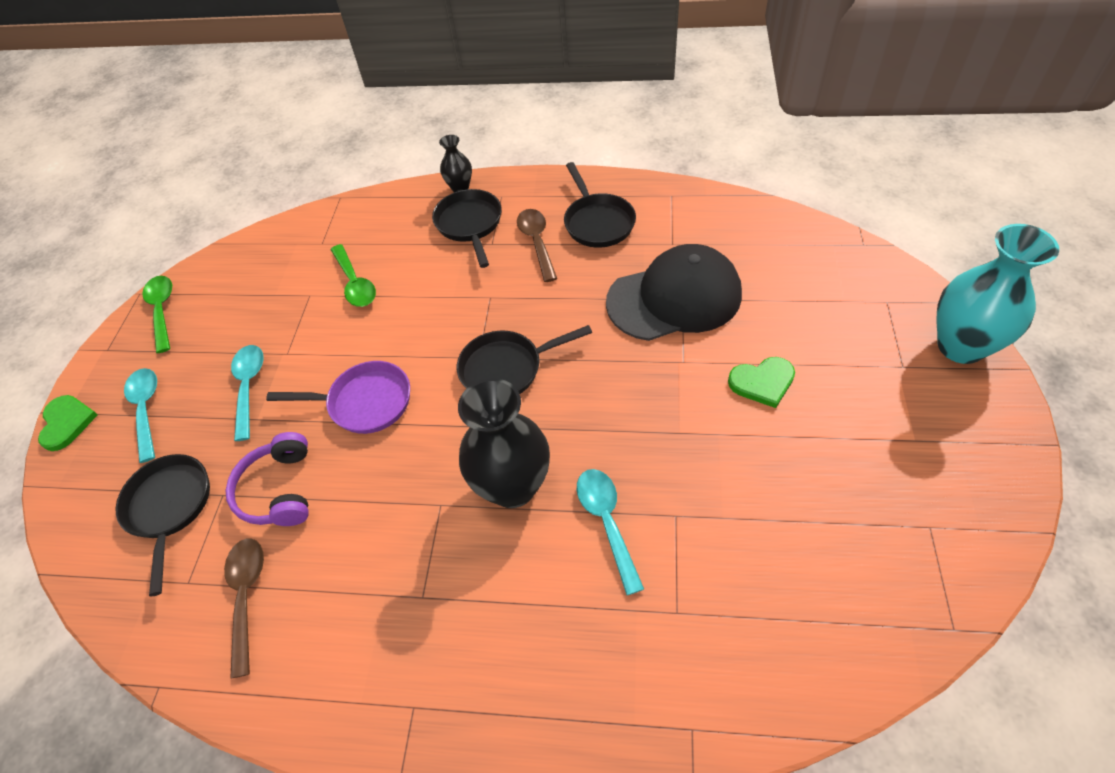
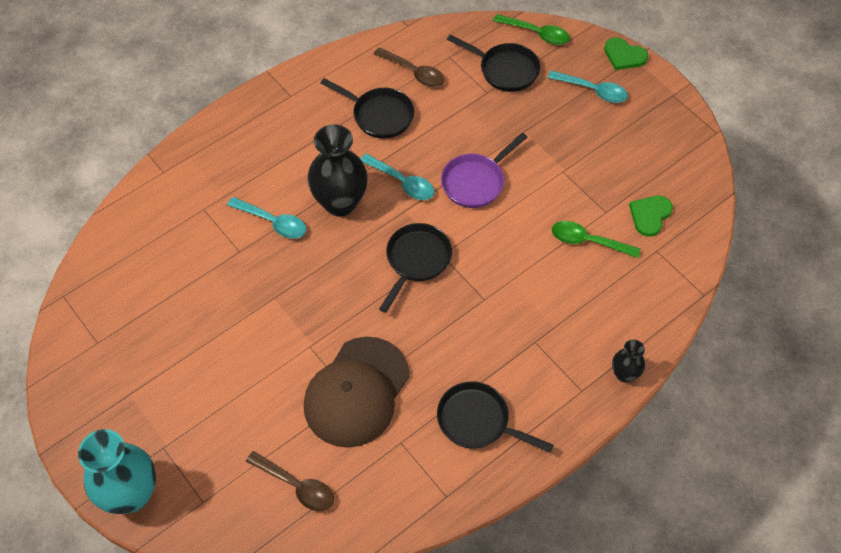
camera: 130 degrees right, 5 degrees up
green spoon [142,276,172,353] -> green spoon moved to [493,14,570,45]
purple headphones [225,432,309,526] -> none
turquoise spoon [231,345,264,441] -> turquoise spoon moved to [361,154,434,200]
black pan [432,189,502,268] -> black pan moved to [321,78,414,139]
brown spoon [517,209,557,282] -> brown spoon moved to [246,451,334,511]
black cap [606,244,742,341] -> brown cap [304,337,410,448]
green heart [728,357,795,408] -> green heart moved to [629,196,673,237]

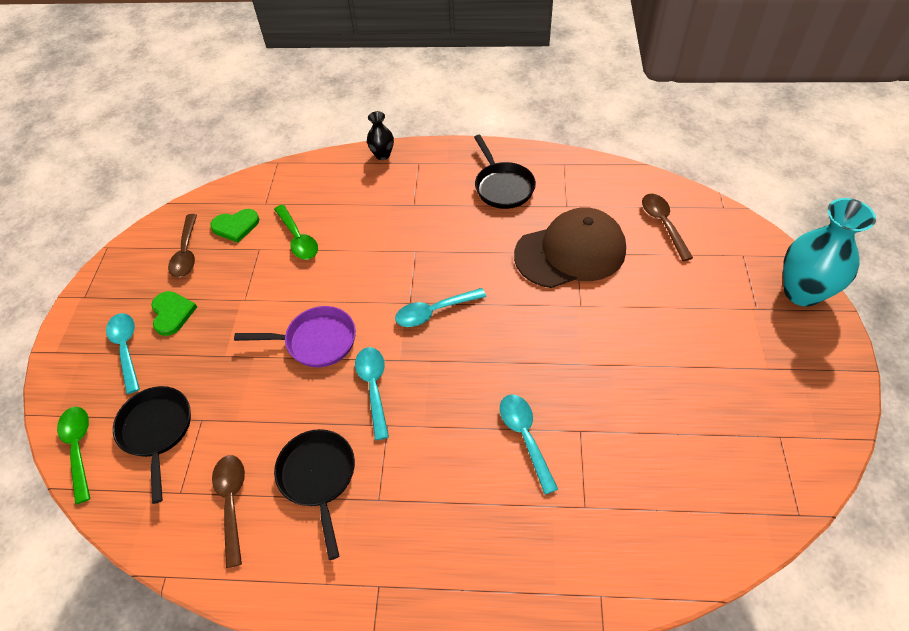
camera: 135 degrees left, 5 degrees down
black vase [307,124,368,217] -> none
black pan [379,223,452,313] -> turquoise spoon [395,288,486,327]
green heart [604,37,648,70] -> green heart moved to [151,291,197,336]
none -> brown spoon [168,214,197,278]

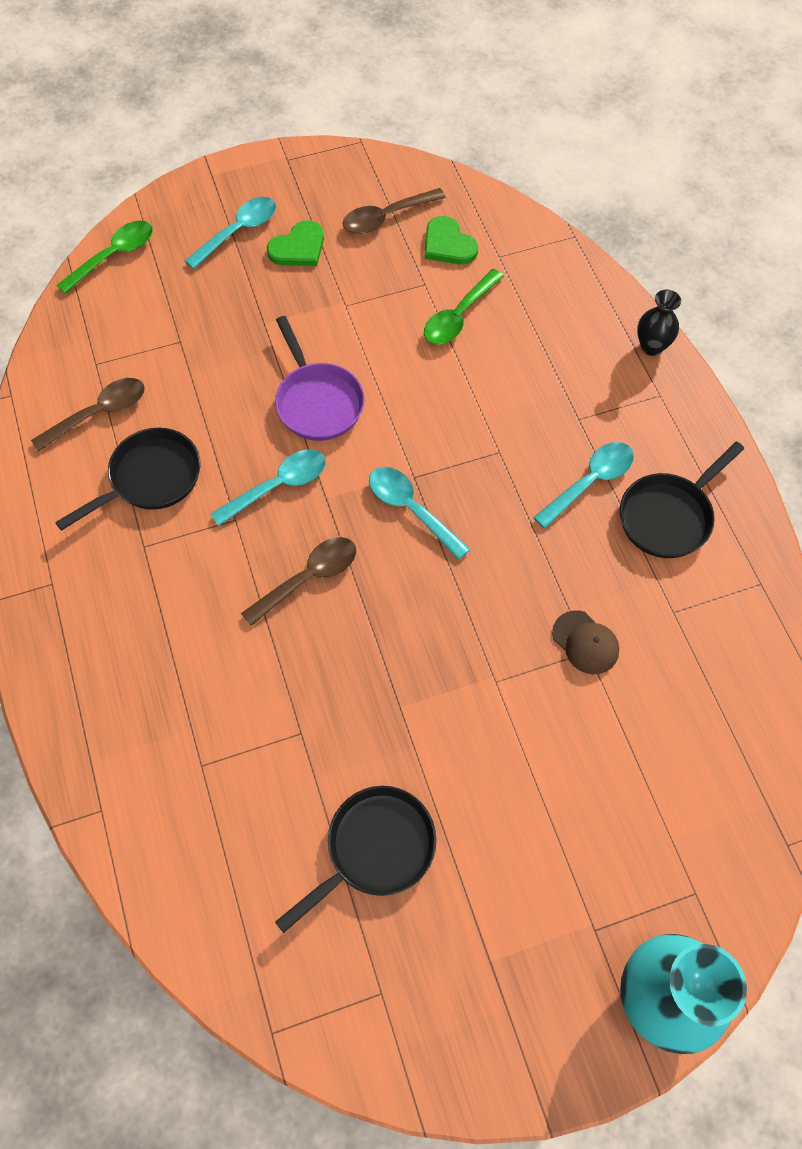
camera: 65 degrees right, 10 degrees up
black pan [113,386,191,504] -> black pan moved to [275,786,436,933]
turquoise spoon [500,394,558,495] -> turquoise spoon moved to [533,442,634,529]
brown cap [514,207,626,288] -> brown cap [552,610,619,675], size x0.42
brown spoon [642,194,693,261] -> brown spoon moved to [241,537,356,626]

